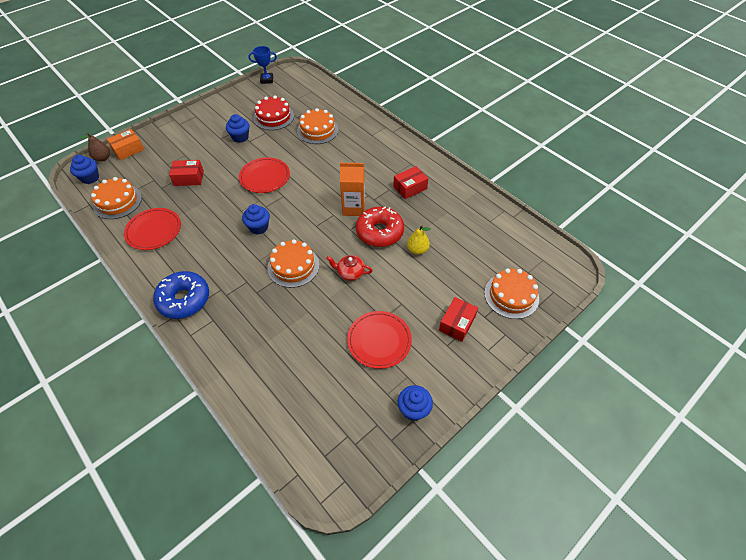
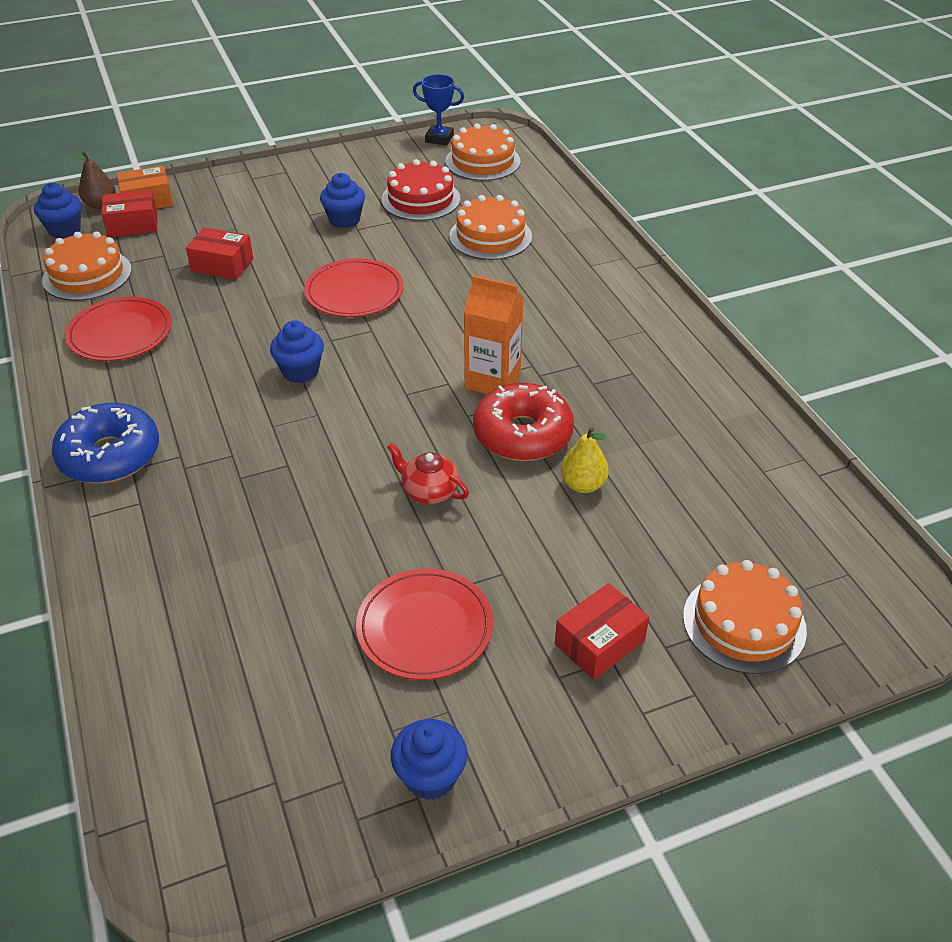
camera: 20 degrees right, 10 degrees down
orange cake [267,239,319,288] -> orange cake moved to [446,124,521,181]
red box [393,166,428,199] -> red box moved to [101,190,158,237]

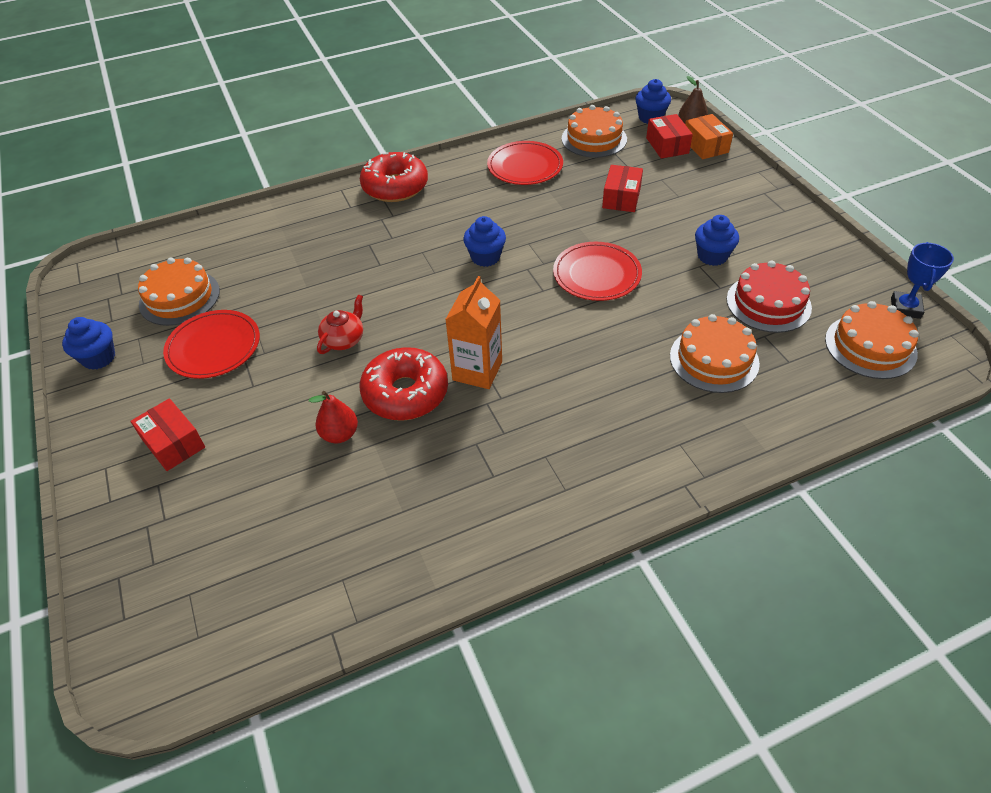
camera: 90 degrees right, 5 degrees up
blue donut [52,403,159,483] -> red donut [360,152,428,202]
yellow pear [561,427,609,493] -> red pear [309,391,358,443]
orange cake [683,560,807,674] -> orange cake moved to [138,257,220,326]

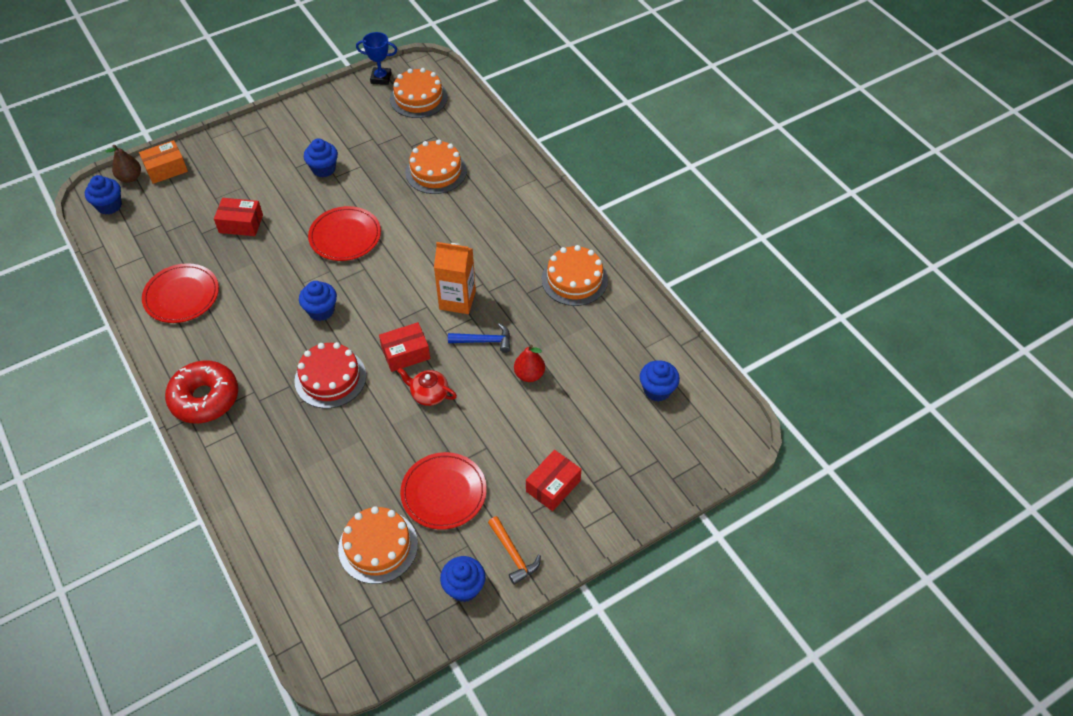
camera: 100 degrees left, 5 degrees up
red donut [360,347,448,421] -> blue hammer [448,323,510,353]
orange cake [562,105,627,158] -> orange cake moved to [542,245,608,306]
red box [646,114,693,159] -> red box moved to [379,322,430,372]
red cake [727,261,812,333] -> red cake moved to [294,342,366,408]
none -> orange hammer [488,516,541,585]
none -> blue cupcake [640,360,680,402]

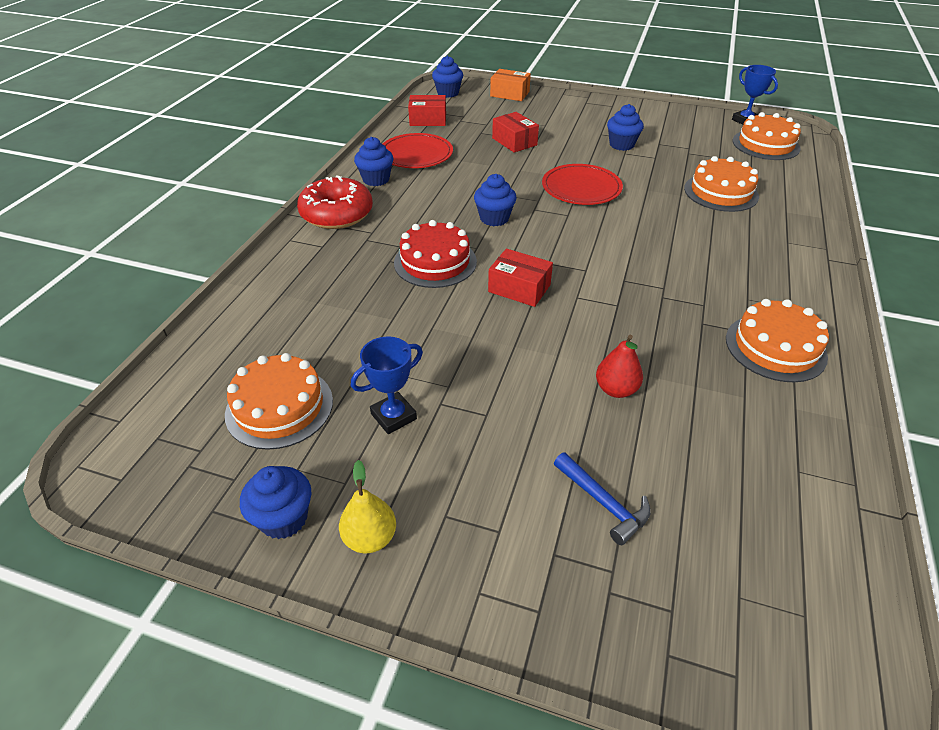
camera: 50 degrees right, 10 degrees down
brown pear [105,145,141,183] -> none
red teapot [398,368,457,406] -> none
red plate [400,452,487,530] -> blue trophy [351,336,423,434]
orange carton [434,242,476,314] -> none
blue hammer [448,323,510,353] -> blue hammer moved to [554,452,651,545]
orange hammer [488,516,541,585] -> yellow pear [339,460,396,553]
red box [526,450,581,511] -> red box moved to [408,95,446,126]
blue cupcake [640,360,680,402] -> blue cupcake moved to [354,137,393,186]

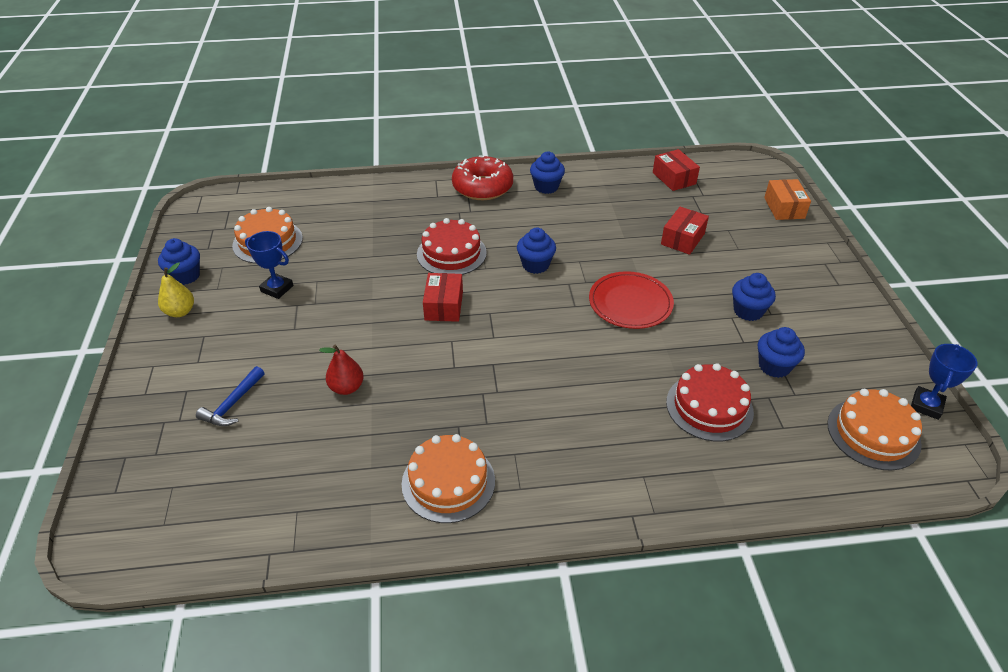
camera: 65 degrees right, 0 degrees up
red plate [383,133,453,168] -> none
blue cupcake [432,56,463,98] -> blue cupcake moved to [758,327,805,378]
orange cake [684,156,759,212] -> red cake [666,363,754,441]

